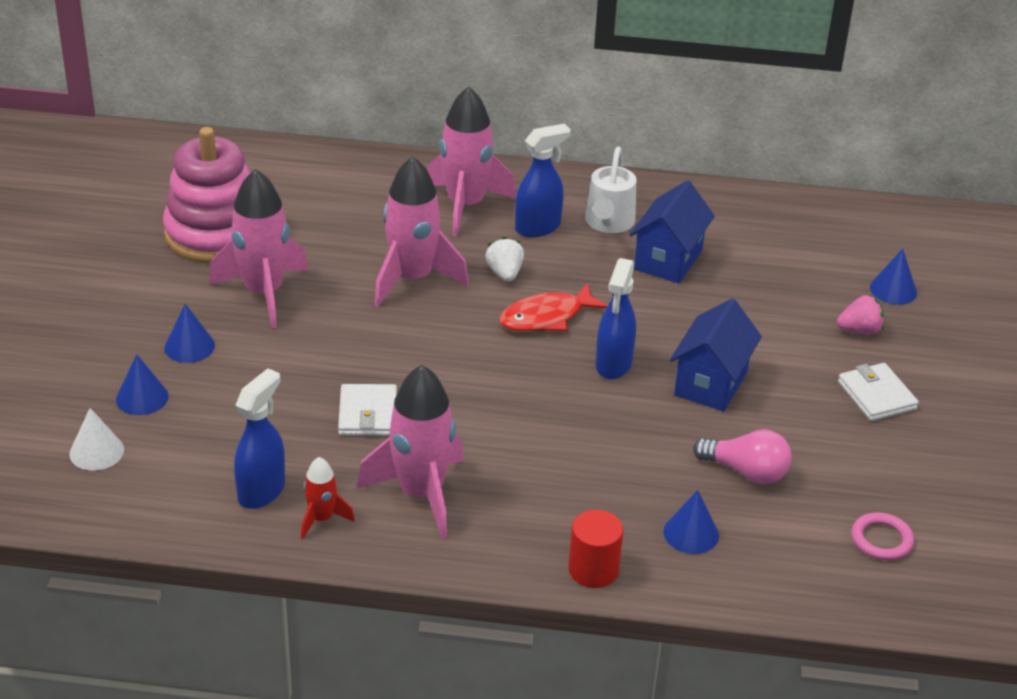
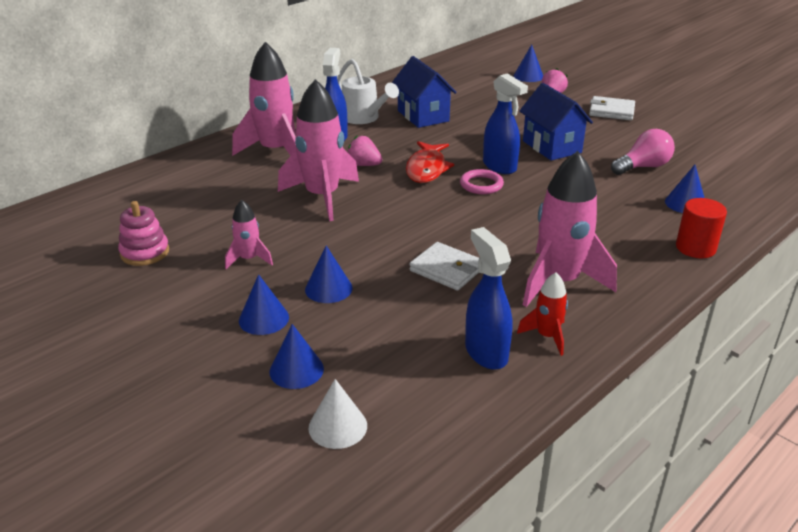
camera: 50 degrees left, 5 degrees down
pink stacking toy [163,127,250,263] -> pink stacking toy [118,201,169,266], size x0.49
pink rocket [209,169,309,328] -> pink rocket [225,200,273,269], size x0.49
white strawberry [485,237,524,282] -> pink strawberry [347,135,382,166]
pink ring [851,512,914,560] -> pink ring moved to [460,169,504,194]
none -> blue cone [305,246,353,303]

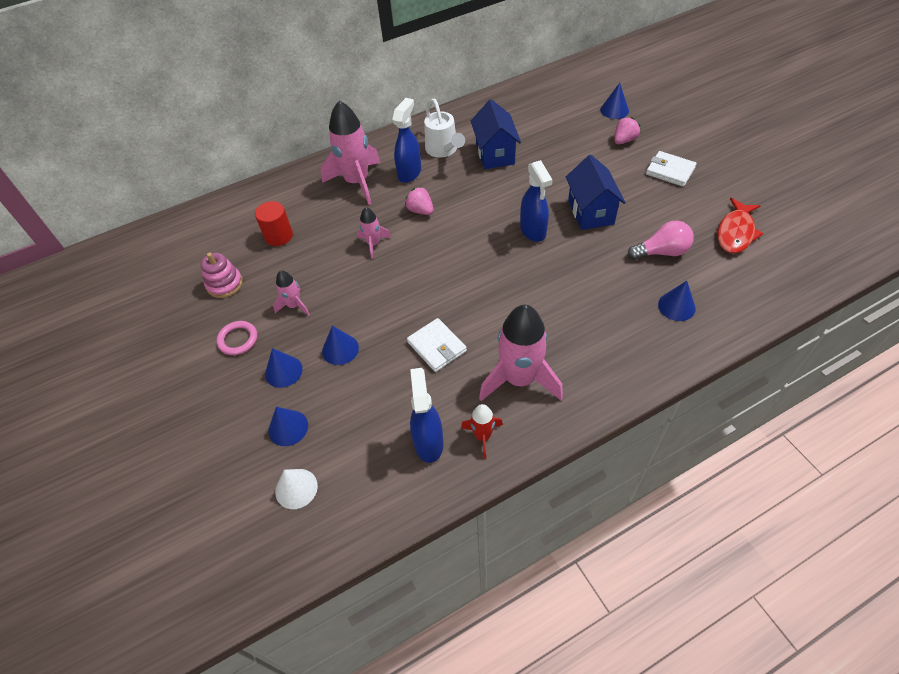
camera: 20 degrees right, 20 degrees up
pink rocket [278,79,359,221] -> pink rocket [357,207,391,259], size x0.49
red fish [406,141,454,183] -> red fish moved to [717,198,763,253]
pink ring [460,169,504,194] -> pink ring moved to [216,321,257,355]
red cylinder [676,198,727,258] -> red cylinder moved to [255,201,293,246]

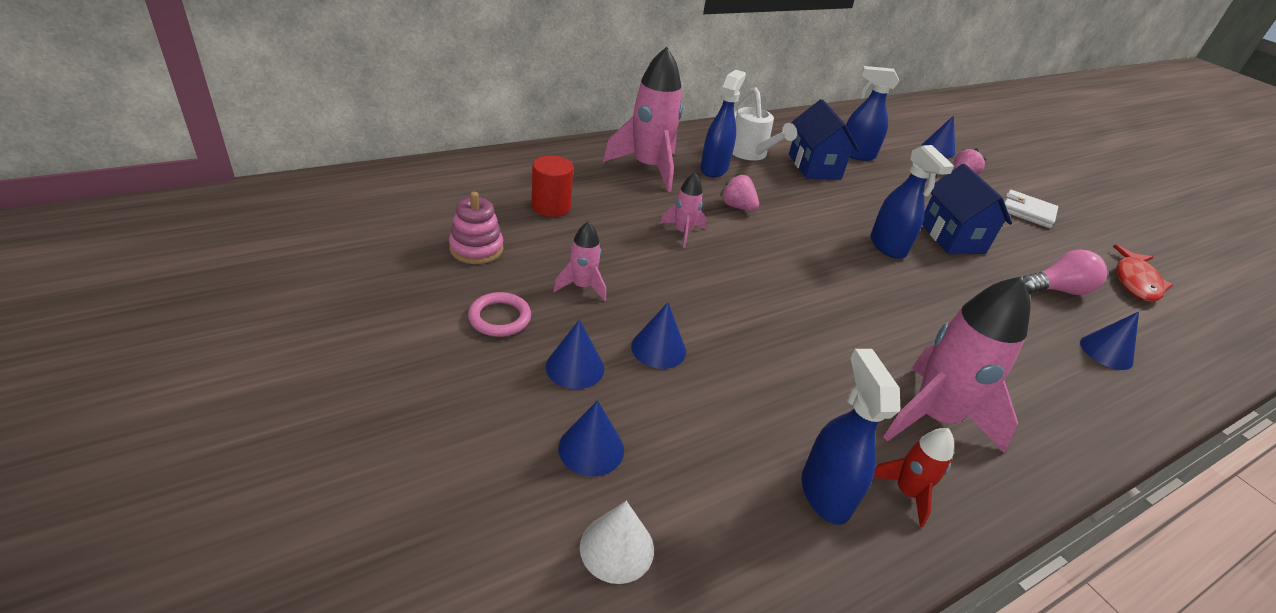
camera: 10 degrees left, 15 degrees down
white wallet [407,318,467,372] -> none
none -> blue spray bottle [846,66,899,161]

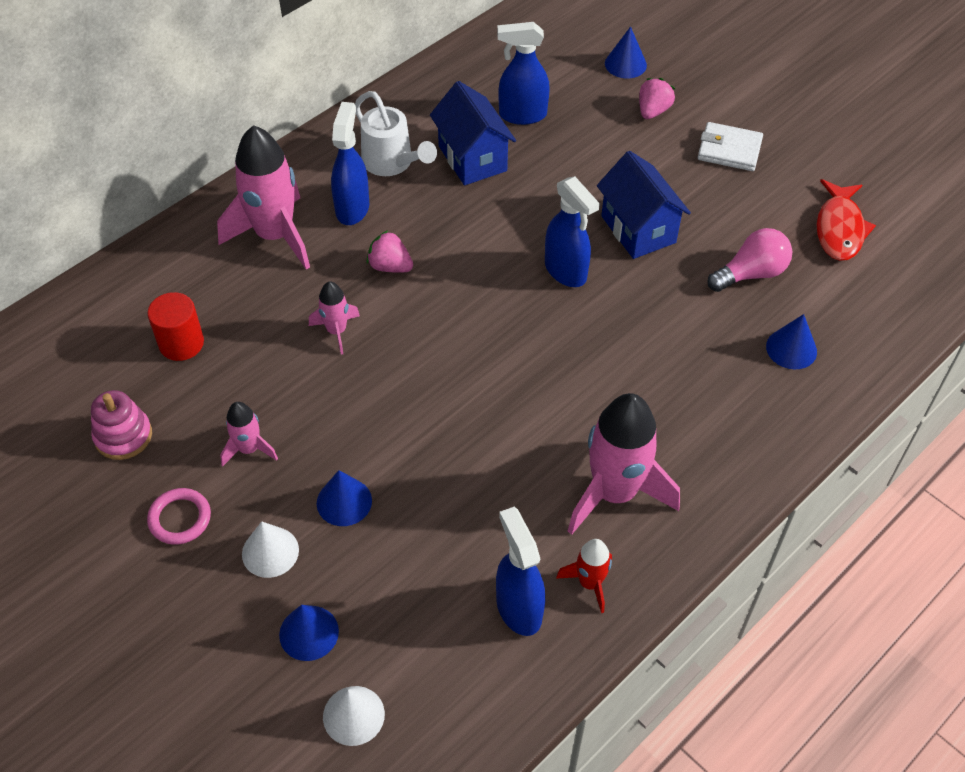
camera: 10 degrees left, 15 degrees up
blue cone [546,319,604,389] -> white cone [242,521,299,578]

